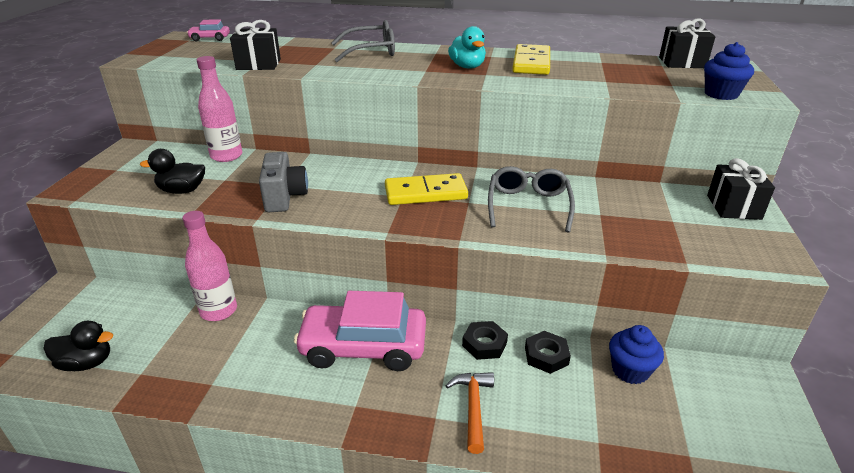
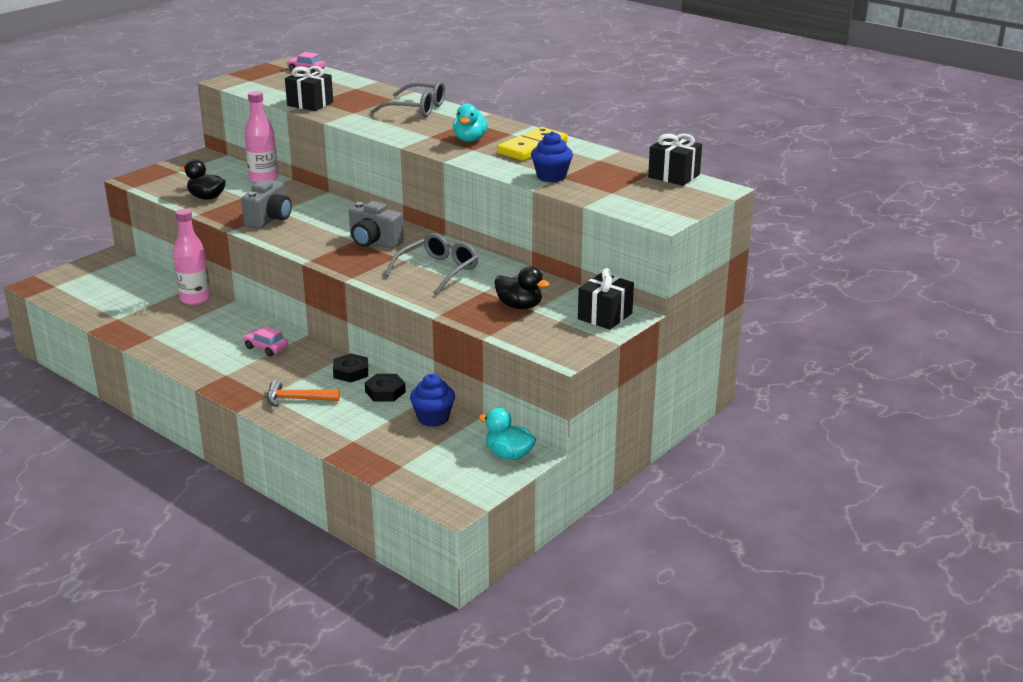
camera: 30 degrees right, 5 degrees down
black duck [43,321,113,371] -> black duck moved to [494,266,549,309]
pink car [294,291,426,371] -> pink car [243,326,288,356], size x0.44
yellow domino [385,173,468,205] -> grey camera [349,201,404,249]
orange hammer [445,372,494,454] -> orange hammer turned 120 degrees counterclockwise [267,380,340,407]
blue cupcake [704,42,754,100] -> blue cupcake moved to [531,131,573,182]
none -> turquoise duck [479,408,536,460]

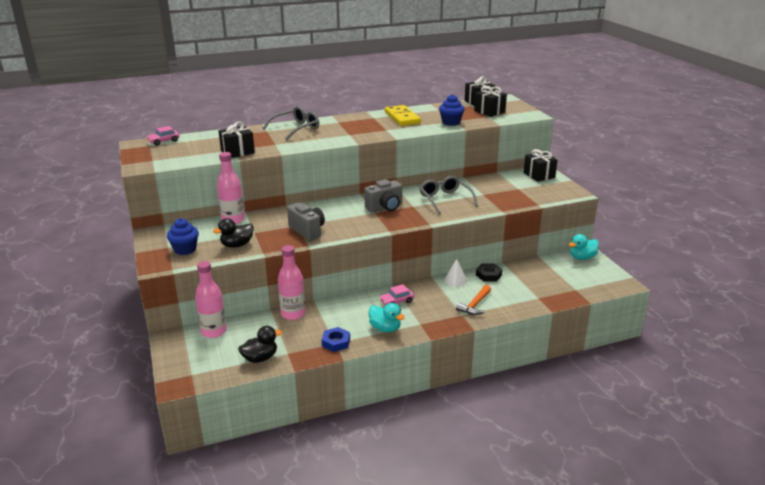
camera: 60 degrees left, 0 degrees up
black nut [333,353,368,383] -> white cone [444,259,467,287]
blue cupcake [410,374,455,427] -> blue cupcake moved to [167,218,199,255]
turquoise duck [453,104,488,142] -> turquoise duck moved to [369,303,405,332]
black duck [494,266,549,309] -> black duck moved to [238,326,282,363]
none -> pink bottle [195,261,227,338]
none -> blue nut [322,327,350,352]
none -> black gift [474,86,507,117]

